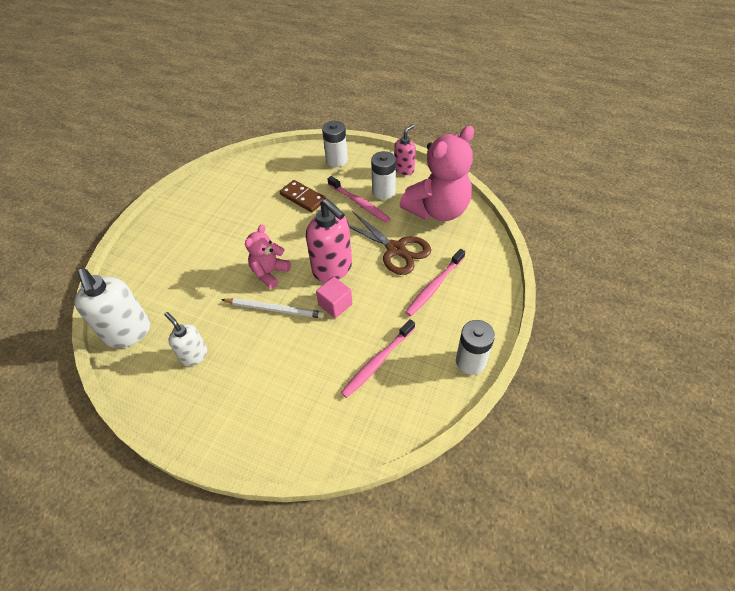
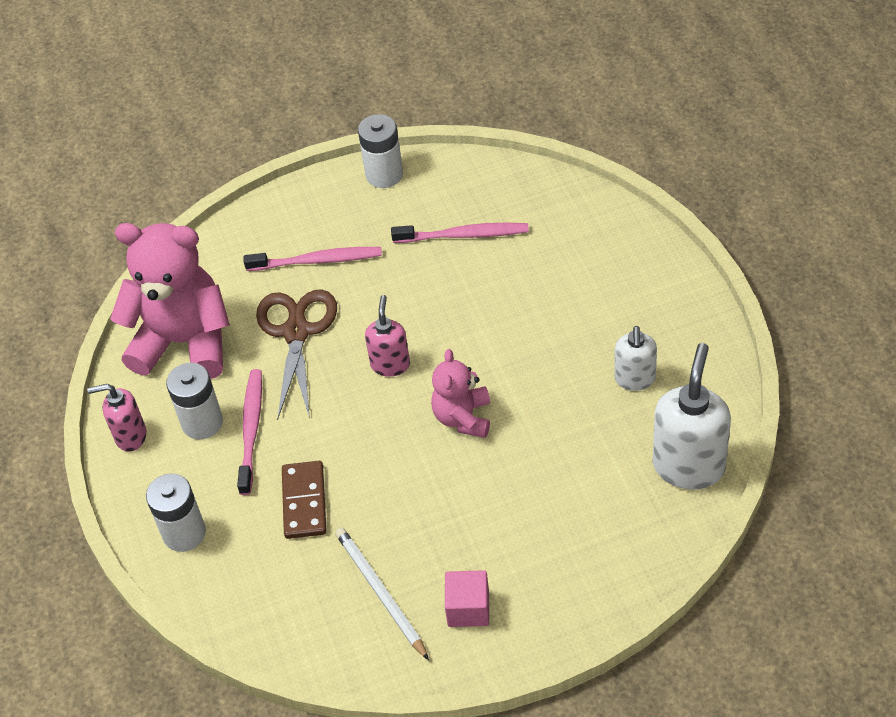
camera: 130 degrees left, 0 degrees up
white pencil [221,298,324,319] -> white pencil moved to [335,527,429,660]
pink teddy bear [245,225,291,289] -> pink teddy bear turned 105 degrees clockwise [431,349,490,438]
pink soap dispenser [306,199,352,282] -> pink soap dispenser [365,295,410,377], size x0.58
pink cube [316,277,352,318] -> pink cube moved to [445,570,489,627]

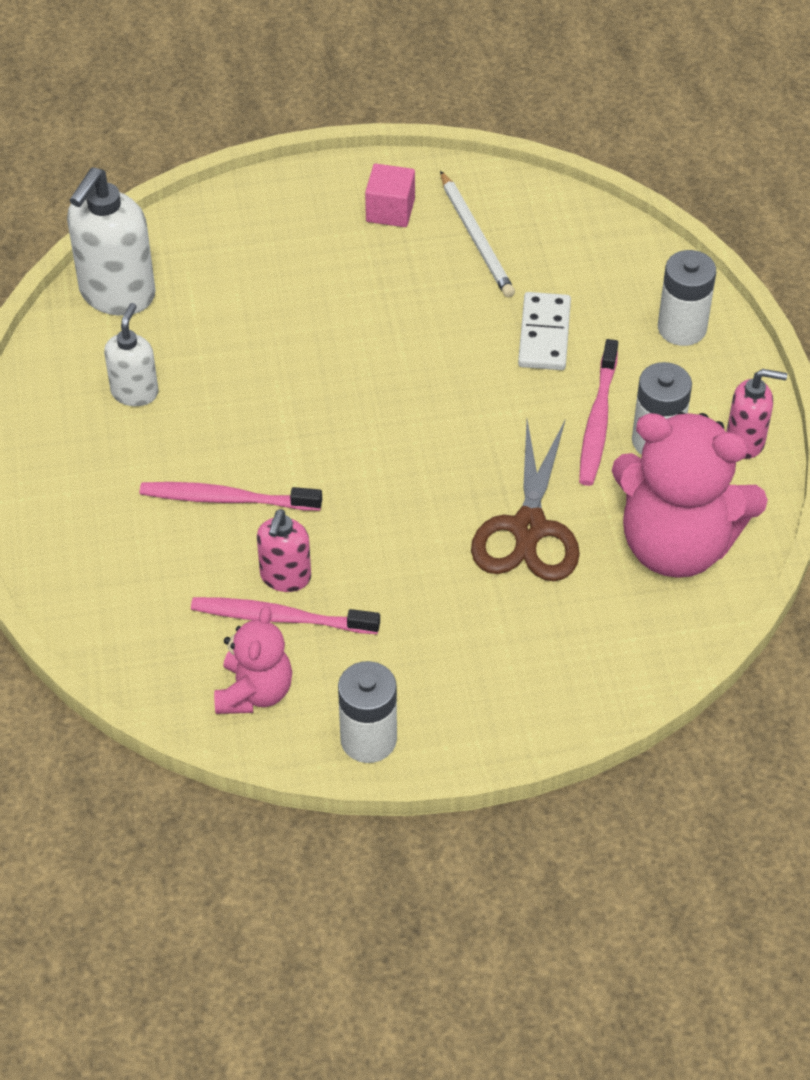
camera: 175 degrees left, 0 degrees up
pink toothbrush [244,247,382,271] -> pink toothbrush moved to [140,482,322,511]
brown domino [282,461,327,539] -> white domino [518,292,571,370]
pink soap dispenser [365,295,410,377] -> pink soap dispenser moved to [257,509,311,592]
pink teddy bear [431,349,490,438] -> pink teddy bear moved to [214,606,292,714]

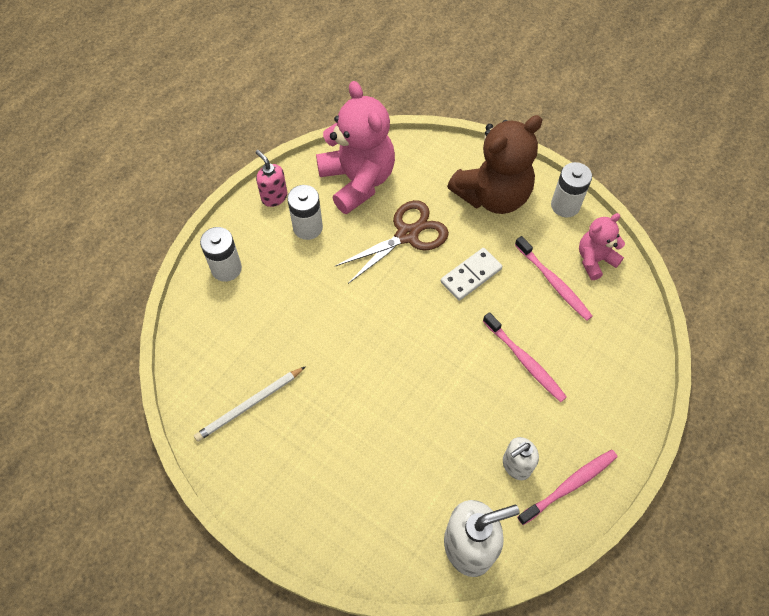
camera: 135 degrees left, 10 degrees up
pink soap dispenser [257,509,311,592] -> none
pink cube [365,164,415,227] -> none
white pencil [440,171,515,298] -> white pencil turned 150 degrees counterclockwise [194,366,306,441]
white domino [518,292,571,370] -> white domino moved to [441,248,502,301]
pink toothbrush [579,339,618,486] -> pink toothbrush moved to [517,450,617,525]
none -> brown teddy bear [447,115,543,214]

